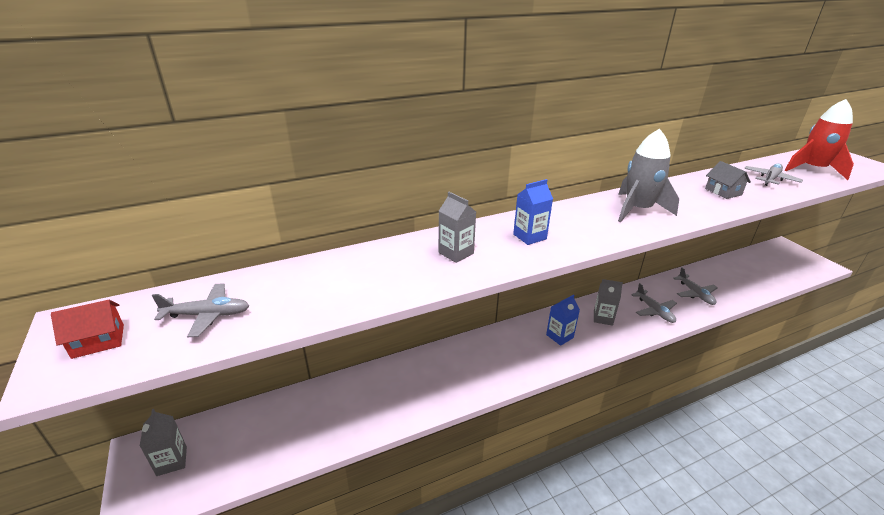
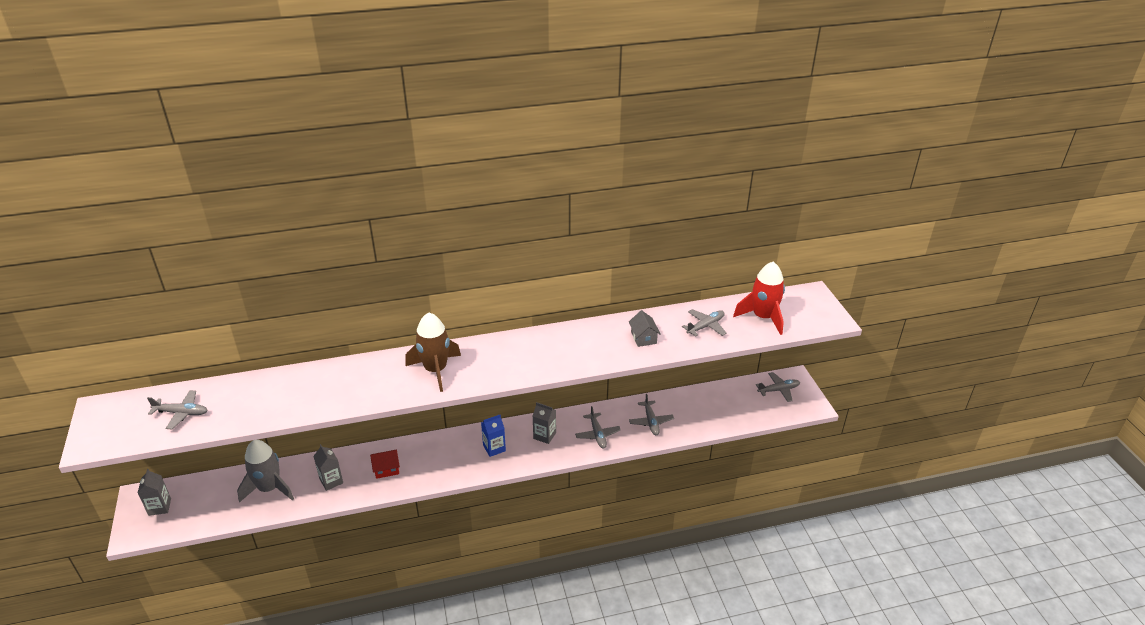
camera: 10 degrees right, 5 degrees up
red house [51,300,124,359] -> red house moved to [370,449,400,479]
grey carton [439,192,476,263] -> grey carton moved to [313,444,343,491]
blue carton [513,179,553,245] -> brown rocket [405,313,461,392]
grey rocket [618,129,679,222] -> grey rocket moved to [237,440,294,503]
none -> grey plane [756,372,800,402]

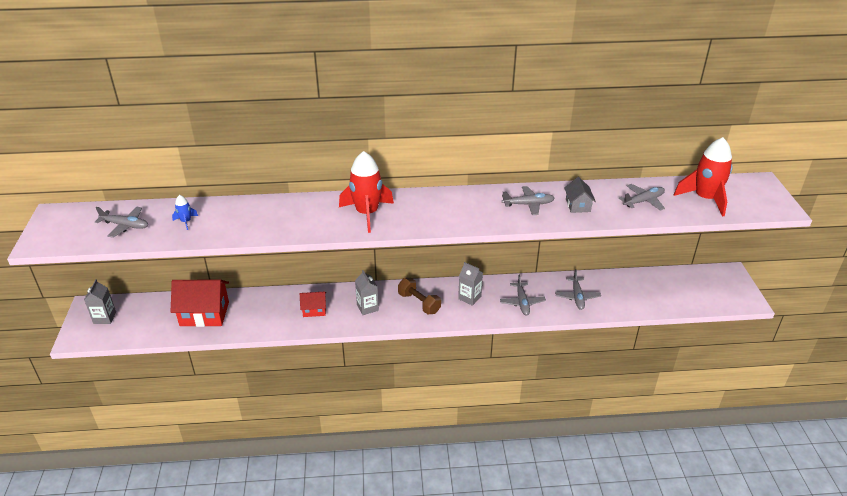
camera: 10 degrees right, 0 degrees up
grey rocket [237,440,294,503] -> red house [171,280,229,327]
grey carton [313,444,343,491] -> grey carton moved to [355,270,379,315]
brown rocket [405,313,461,392] -> red rocket [339,151,394,233]
blue carton [481,415,506,457] -> brown dumbbell [398,278,441,314]
grey plane [756,372,800,402] -> grey plane moved to [502,186,555,215]
none -> blue rocket [172,195,198,230]

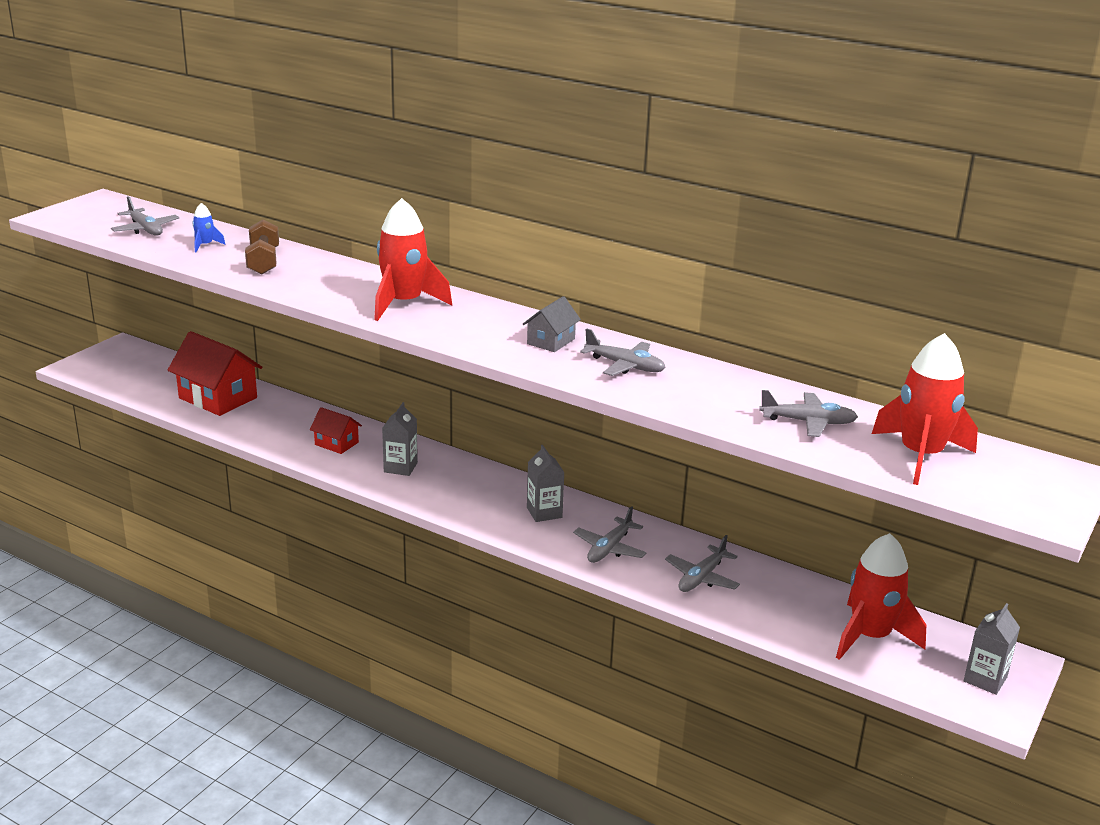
camera: 35 degrees right, 10 degrees down
grey carton [84,279,116,324] -> grey carton moved to [964,603,1020,695]
brown dumbbell [398,278,441,314] -> brown dumbbell moved to [245,219,279,275]
grey house [564,177,596,213] -> grey house moved to [523,296,581,352]
none -> red rocket [836,533,926,660]

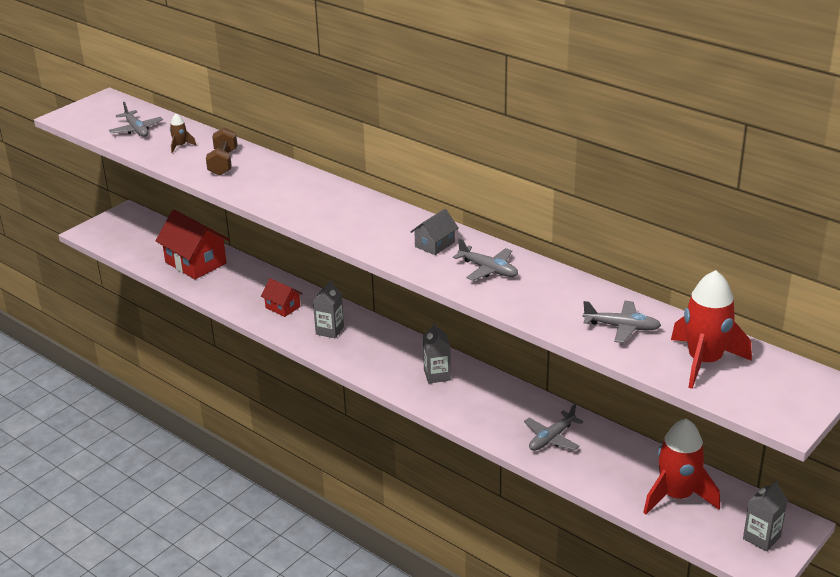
camera: 10 degrees right, 5 degrees up
blue rocket [192,203,226,252] -> brown rocket [170,114,196,153]
red rocket [374,198,452,321] -> none
grey plane [573,506,647,563] -> none

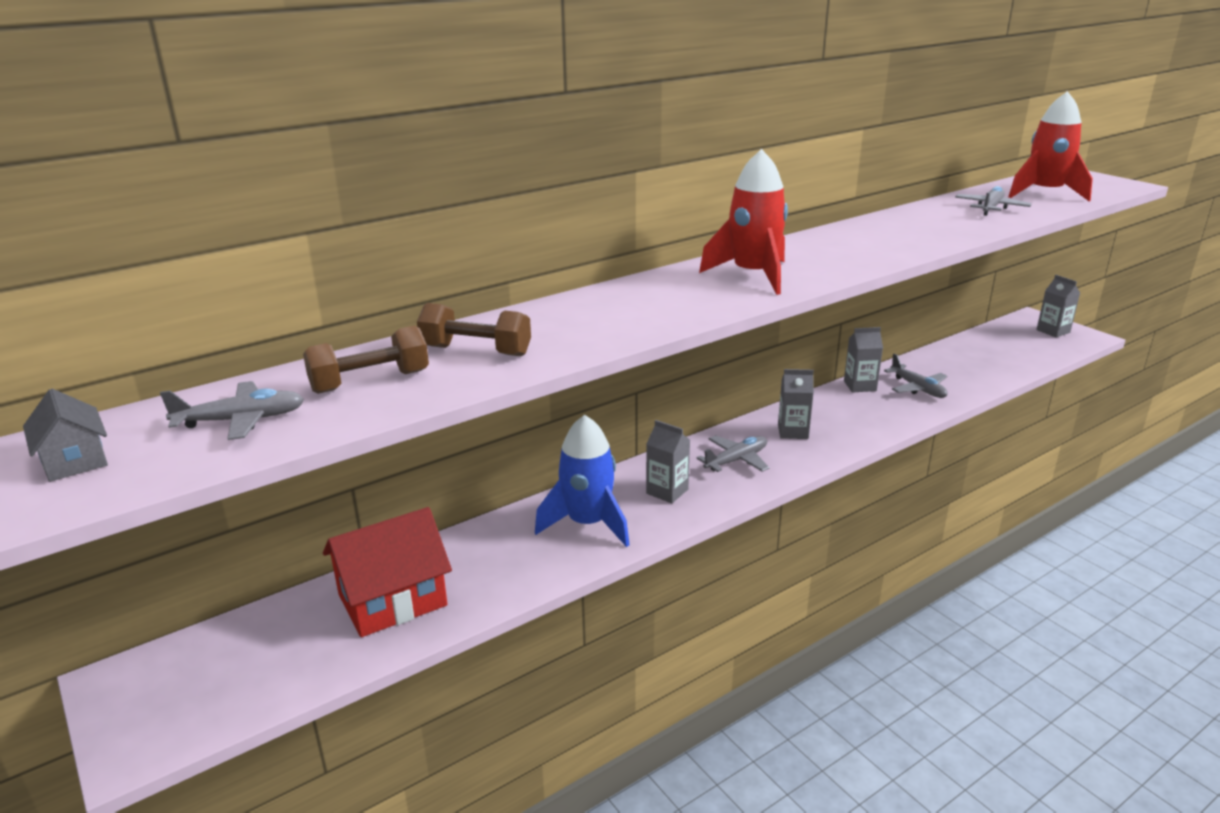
camera: 75 degrees left, 5 degrees down
brown rocket [170,114,196,153] -> brown dumbbell [303,326,429,394]
red house [261,278,303,317] -> blue rocket [535,415,629,547]
grey house [411,209,459,255] -> grey house moved to [23,389,108,482]
grey plane [453,238,518,281] -> grey plane moved to [697,435,769,472]
red rocket [643,419,720,515] -> red rocket moved to [699,149,788,295]
none -> grey carton [844,327,883,393]

